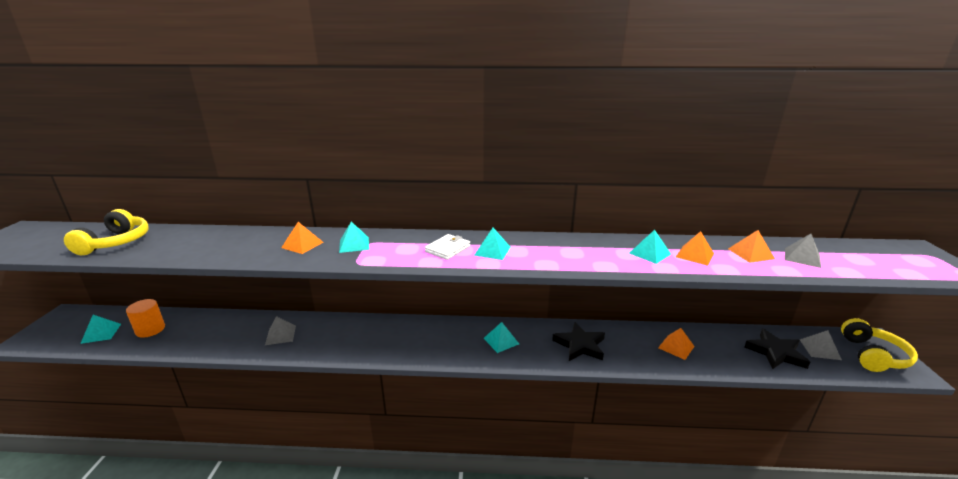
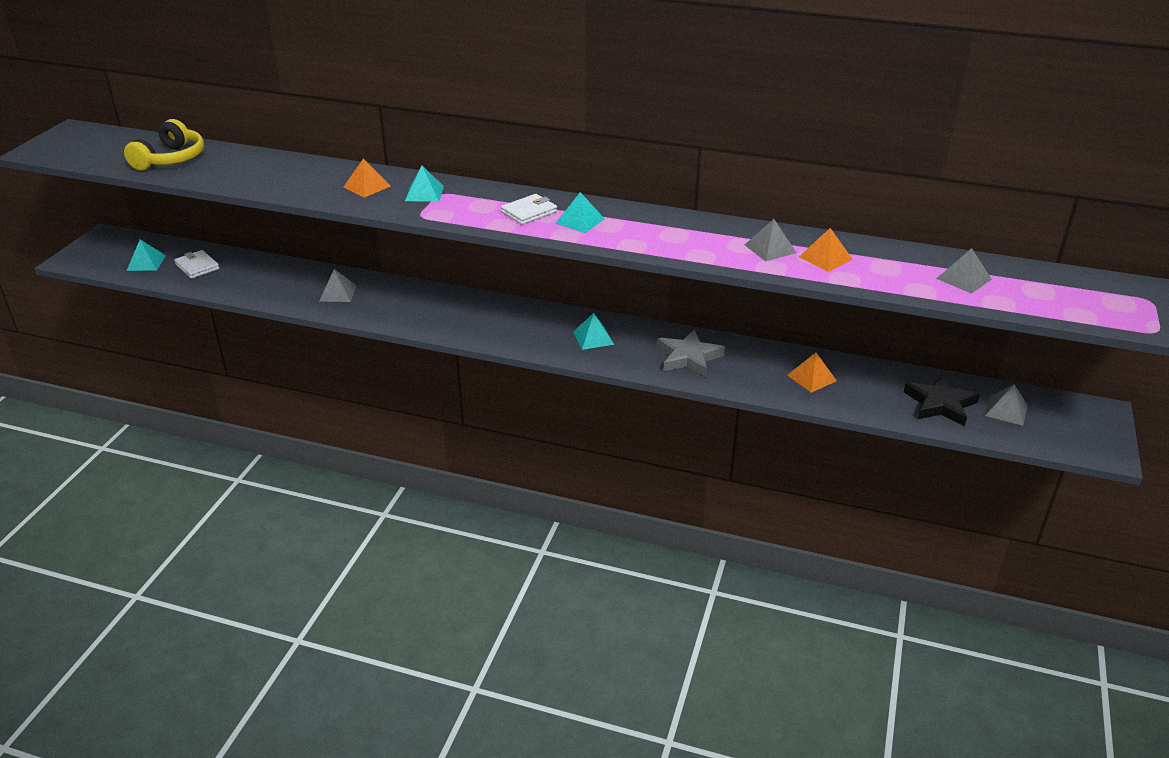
camera: 15 degrees right, 10 degrees up
orange cylinder [126,299,165,338] -> white wallet [174,250,219,279]
black star [552,322,605,361] -> grey star [657,329,725,377]
turquoise pyramid [630,230,671,264] -> grey pyramid [745,219,797,261]
orange pyramid [728,230,775,263] -> none
yellow headphones [841,318,918,372] -> none

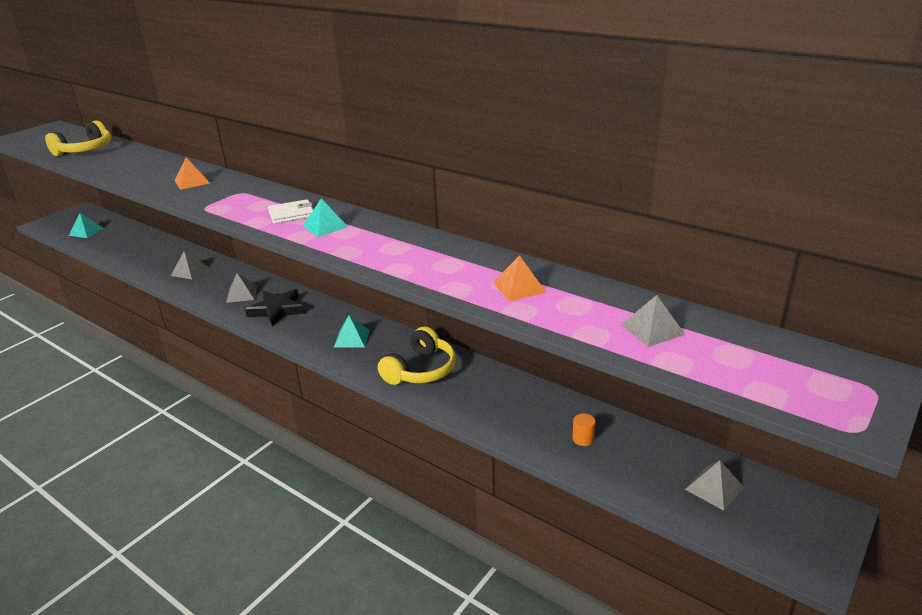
camera: 20 degrees right, 5 degrees down
white wallet [174,250,219,279] -> none
turquoise pyramid [405,166,444,202] -> none
grey star [657,329,725,377] -> yellow headphones [378,326,456,385]
grey pyramid [745,219,797,261] -> grey pyramid moved to [226,273,257,303]
orange pyramid [787,353,837,393] -> none
black star [904,374,980,427] -> black star moved to [245,289,305,327]
none -> orange cylinder [572,413,596,446]

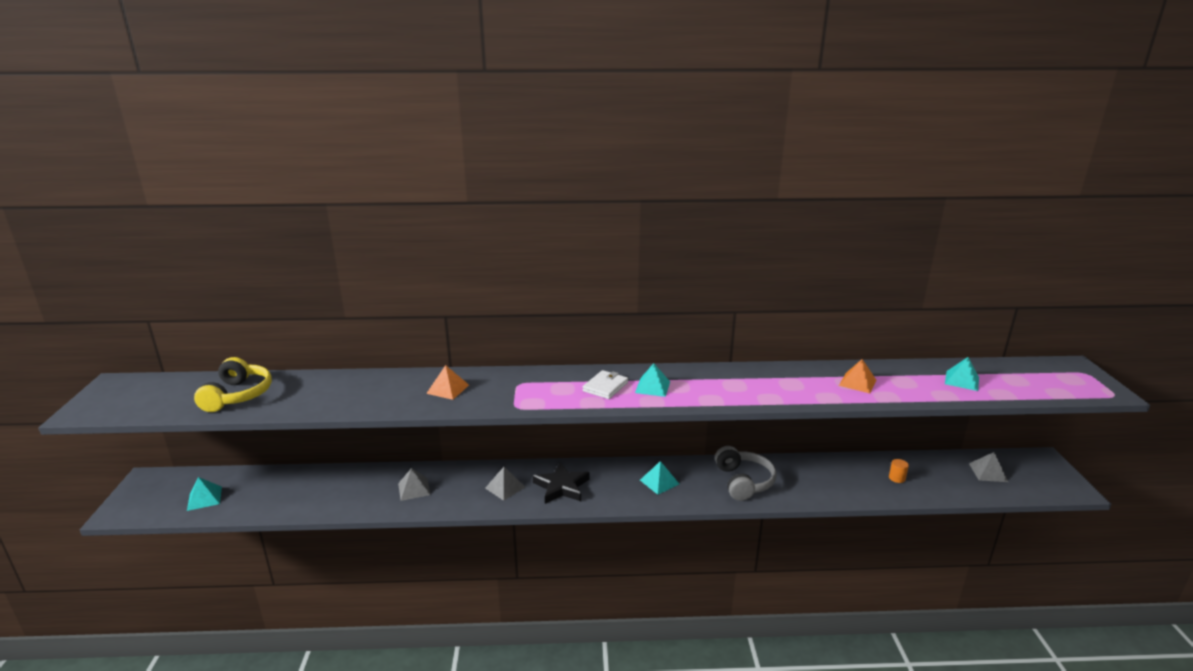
camera: 40 degrees left, 5 degrees down
yellow headphones [378,326,456,385] -> grey headphones [715,446,777,501]
grey pyramid [621,295,685,347] -> turquoise pyramid [945,357,979,391]

